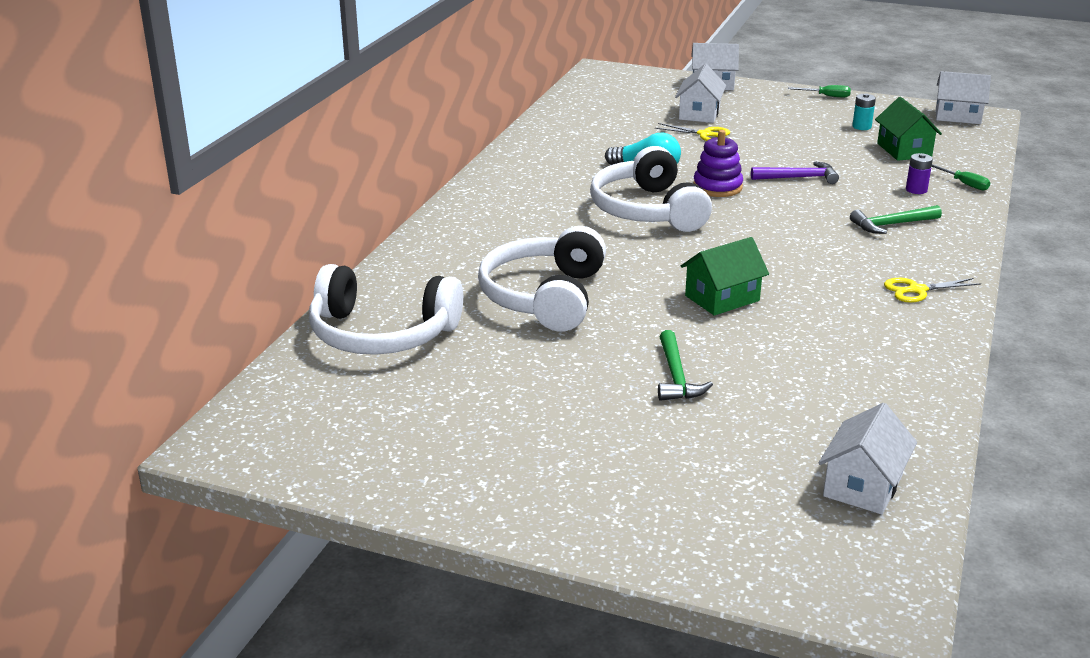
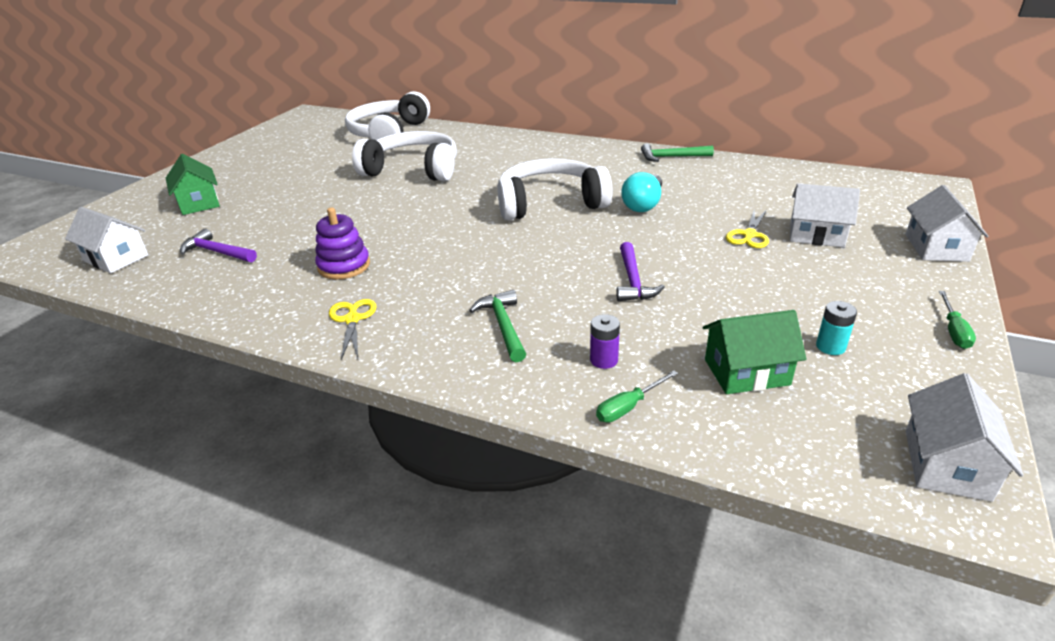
camera: 95 degrees right, 5 degrees up
green hammer [658,330,713,401] -> green hammer moved to [641,143,714,162]
green house [681,237,769,316] -> green house moved to [166,154,220,215]
purple stacking toy [693,130,743,197] -> purple stacking toy moved to [315,207,370,279]
none -> purple hammer [180,229,257,262]

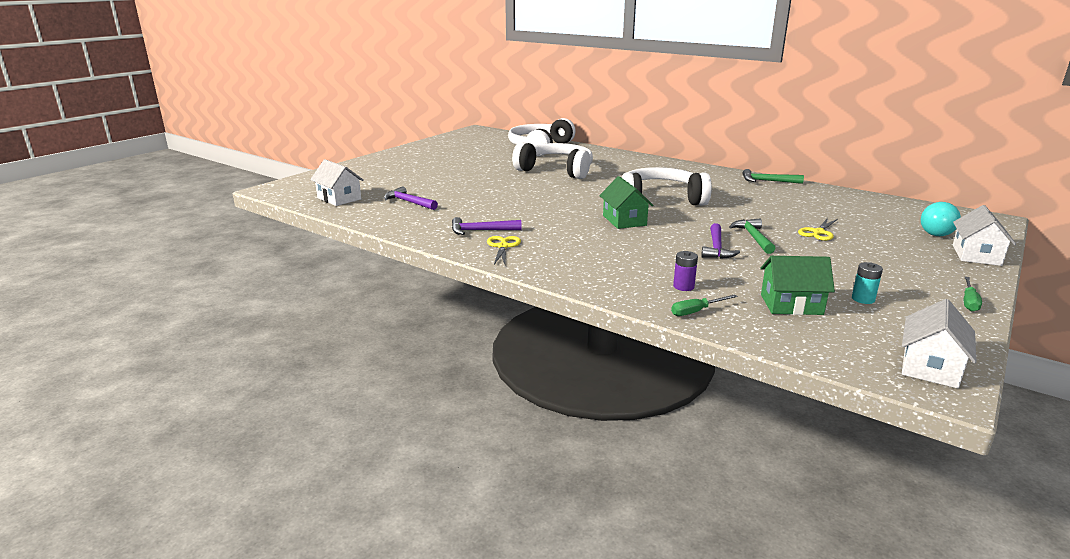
camera: 10 degrees right, 10 degrees down
green house [166,154,220,215] -> green house moved to [599,176,653,229]
purple stacking toy [315,207,370,279] -> none
green hammer [469,290,526,362] -> green hammer moved to [729,219,776,254]
turquoise light bulb [621,172,662,212] -> turquoise light bulb moved to [921,202,961,236]
white house [790,183,860,247] -> none
none -> purple hammer [452,217,522,235]

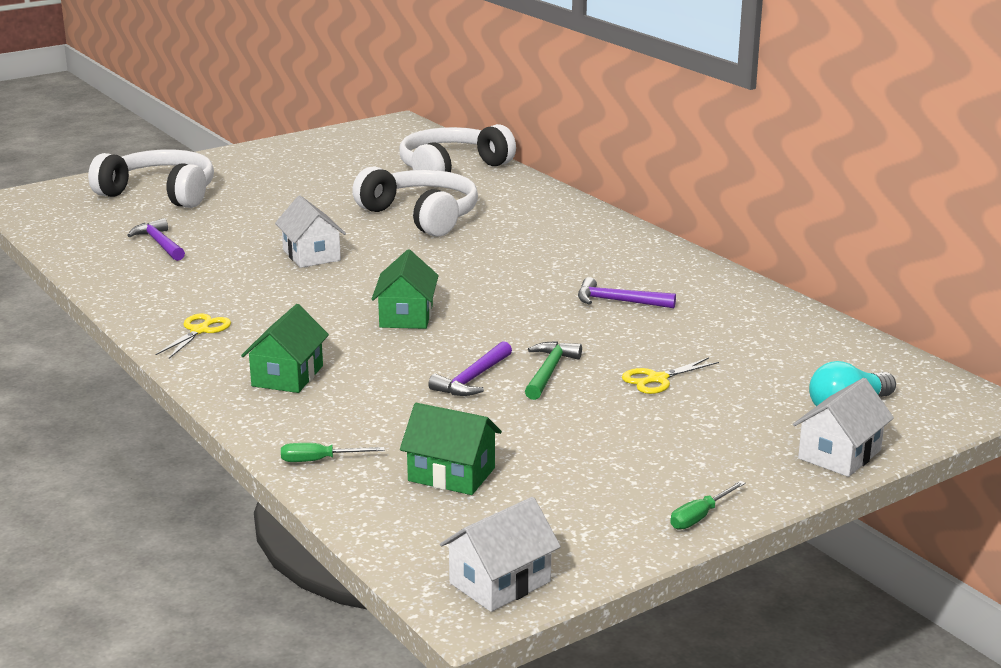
camera: 20 degrees right, 0 degrees up
white house [310,159,364,206] -> white house moved to [275,195,346,268]
purple hammer [452,217,522,235] -> purple hammer moved to [578,277,676,308]
white headphones [622,167,712,206] -> white headphones moved to [88,149,214,208]
purple battery [673,251,698,291] -> none
green hammer [743,169,804,184] -> none
turquoise battery [852,262,883,304] -> none
none -> green house [241,304,329,393]

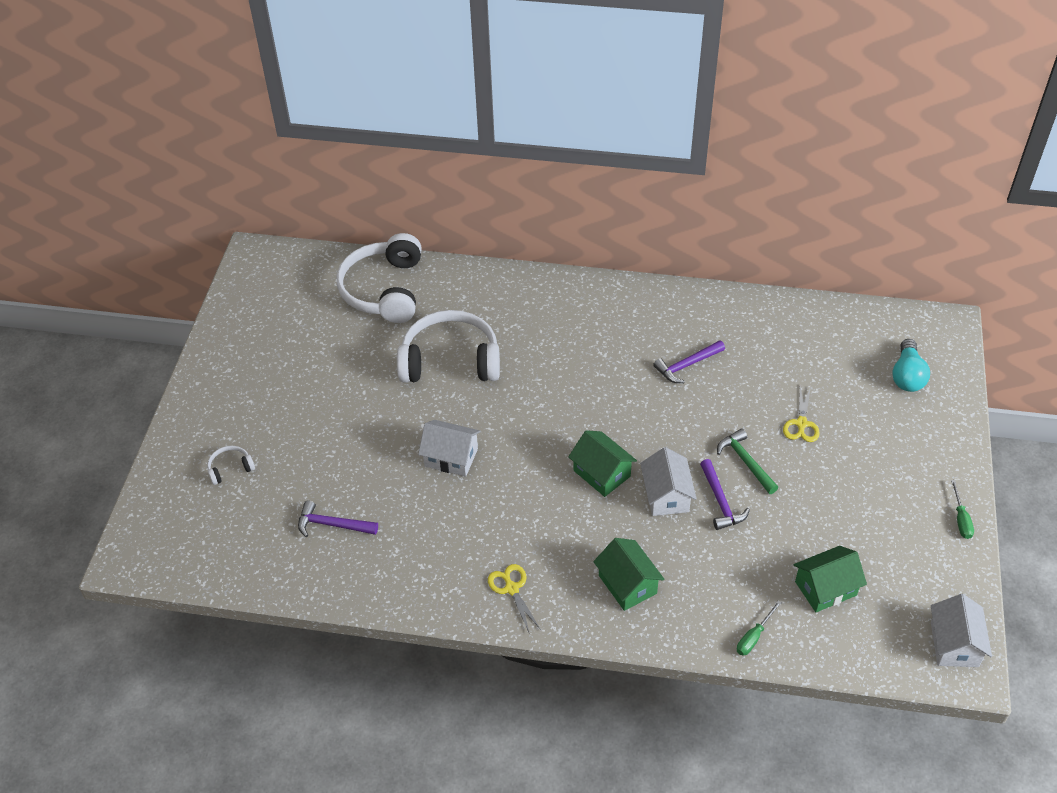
camera: 45 degrees left, 25 degrees up
white headphones [88,149,214,208] -> white headphones [207,446,255,485], size x0.42
white house [793,378,894,477] -> white house moved to [640,447,697,516]

